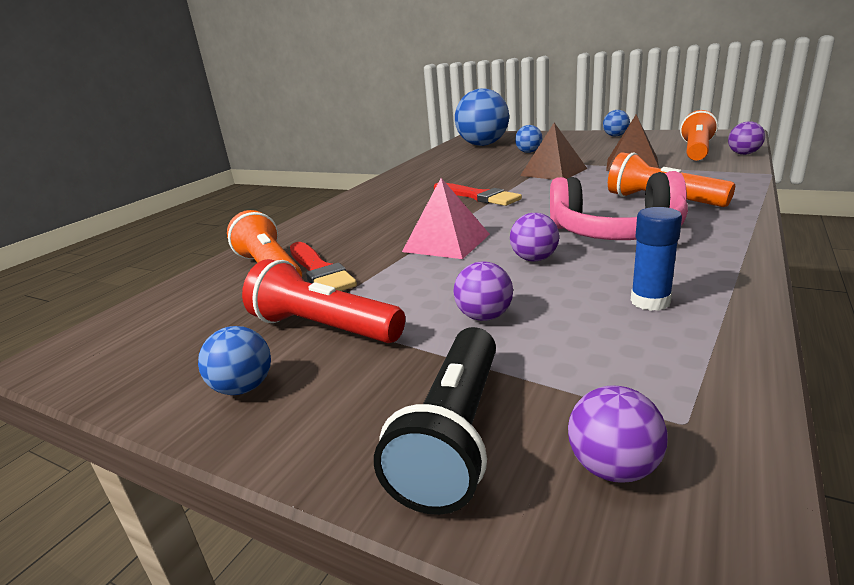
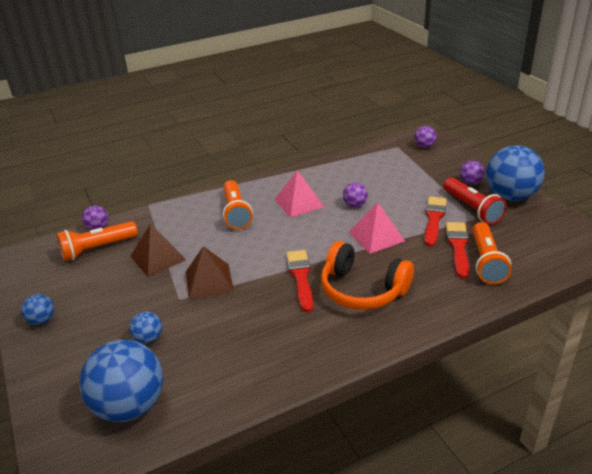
camera: 145 degrees left, 10 degrees up
blue ball [198,326,271,395] -> blue ball [486,145,545,201], size x2.20
black flashlight [374,327,496,515] -> none
purple ball [453,261,513,321] -> purple ball moved to [460,161,485,185]
pink headphones [550,171,688,240] -> pink pyramid [274,170,324,218]
blue glue stick [631,207,682,311] -> none
none -> orange headphones [321,241,414,310]
none -> red brush [424,197,447,247]

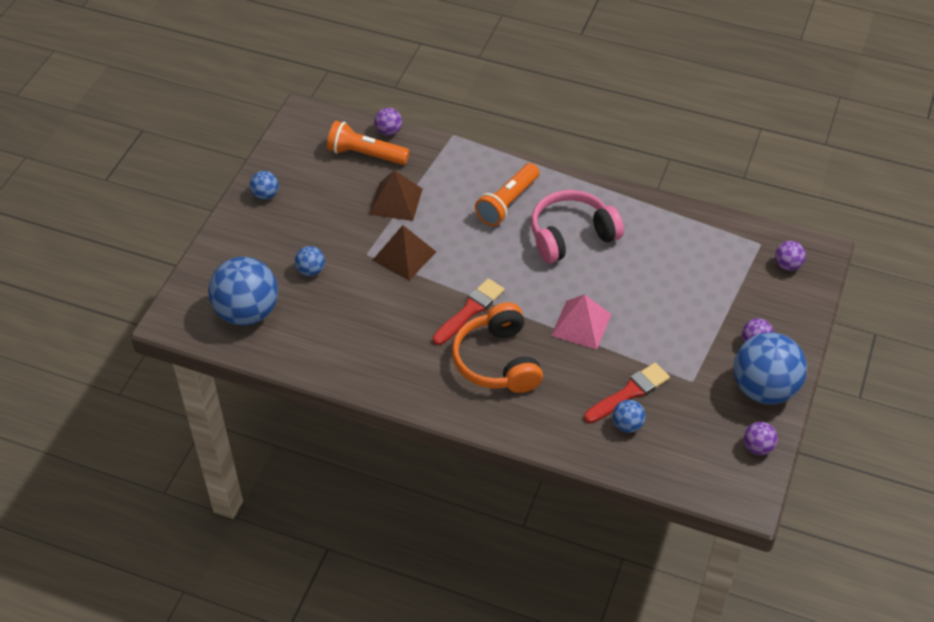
camera: 45 degrees right, 15 degrees up
pink pyramid [274,170,324,218] -> pink headphones [531,190,624,263]
purple ball [343,182,368,207] -> purple ball moved to [744,422,778,455]
red brush [424,197,447,247] -> none
red flashlight [444,178,507,225] -> none
orange flashlight [472,222,512,284] -> blue ball [612,400,646,433]

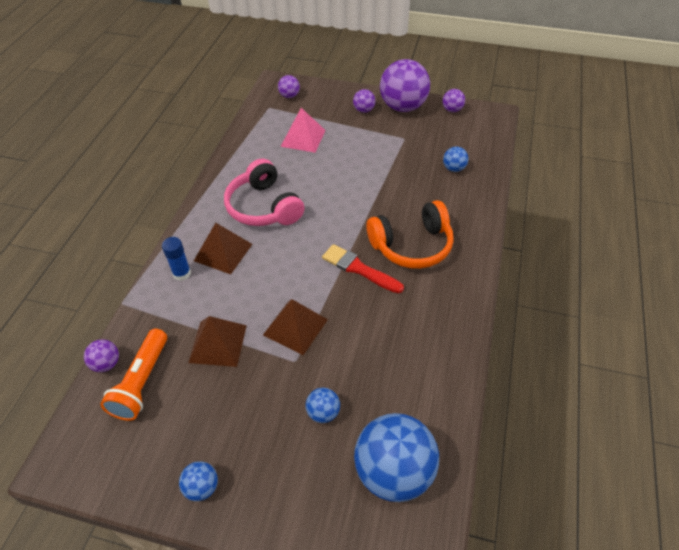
camera: 95 degrees left, 0 degrees up
orange flashlight [475,163,539,226] -> brown pyramid [194,223,252,274]
pink pyramid [551,294,612,350] -> pink pyramid moved to [281,108,326,153]
red brush [584,363,670,423] -> none
blue ball [733,332,807,404] -> purple ball [380,59,430,112]
none -> blue glue stick [162,237,191,281]

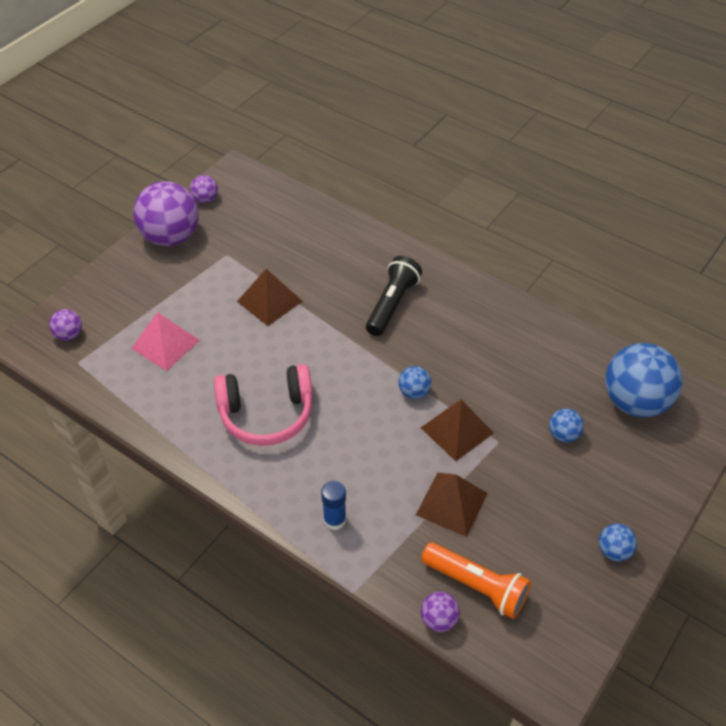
camera: 70 degrees left, 0 degrees up
brown pyramid [194,223,252,274] -> brown pyramid moved to [237,269,303,326]
red brush [322,244,404,293] -> none
purple ball [353,89,376,113] -> none
orange headphones [366,200,454,269] -> black flashlight [366,256,422,336]
blue ball [443,147,469,172] -> blue ball moved to [398,366,431,399]

